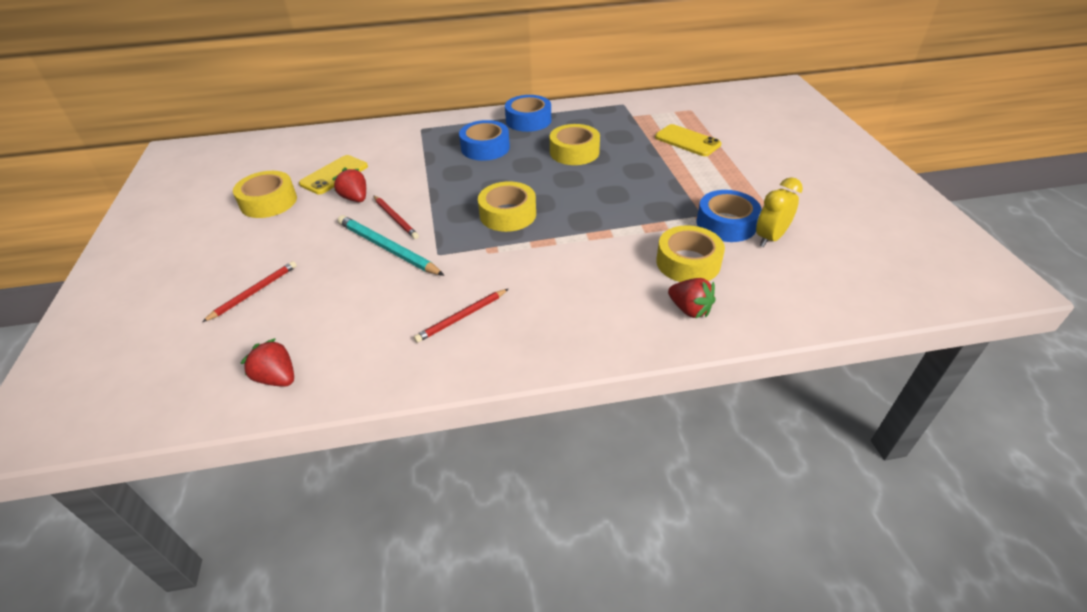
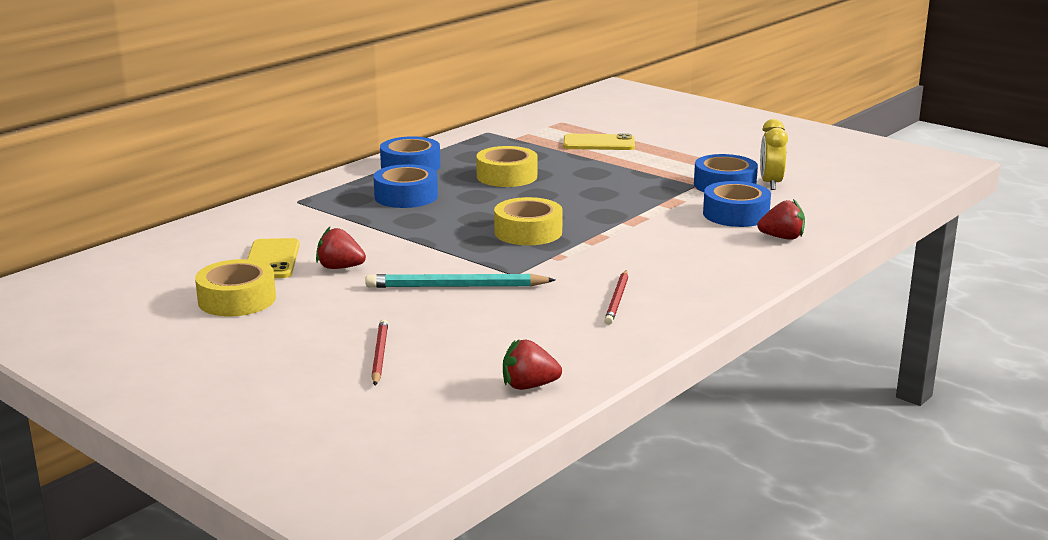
camera: 40 degrees left, 20 degrees down
red pencil [373,195,419,239] -> none
yellow tape [656,225,725,282] -> blue tape [703,181,771,227]

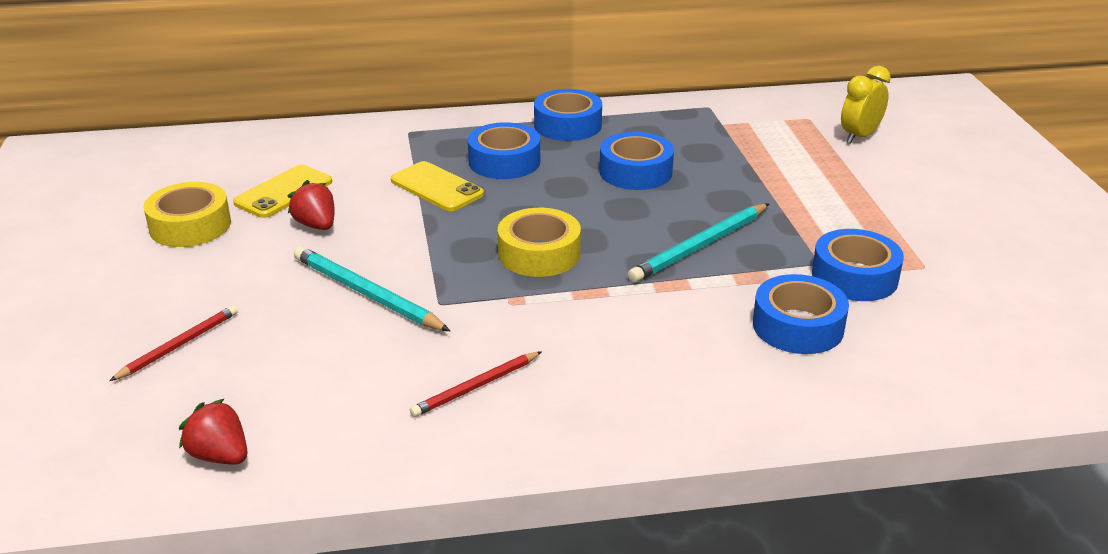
camera: 40 degrees right, 10 degrees up
yellow tape [476,146,537,187] -> blue tape [600,132,674,190]
yellow phone [563,134,635,150] -> yellow phone moved to [391,161,484,211]
red strawberry [757,199,805,240] -> none
yellow clock [760,119,788,190] -> yellow clock moved to [841,66,891,144]
none -> turquoise pencil [628,203,769,283]

